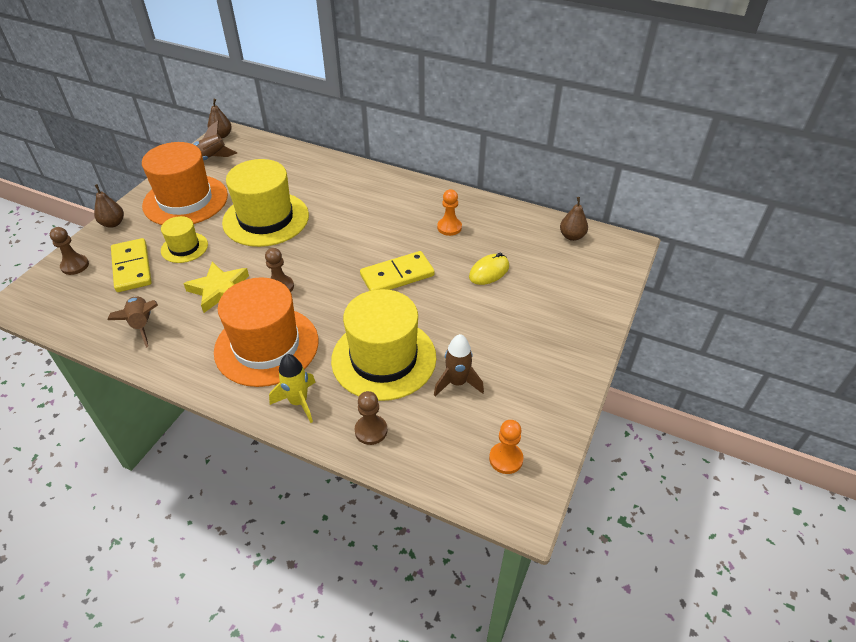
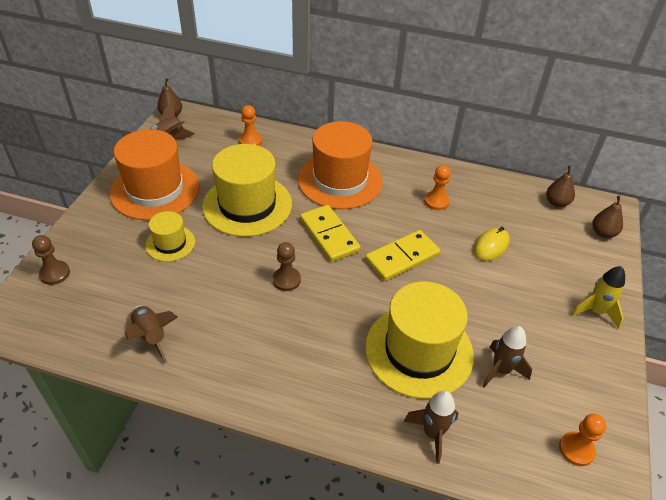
camera: 10 degrees left, 0 degrees up
brown pear [94,184,124,228] -> brown pear moved to [593,196,623,238]
yellow domino [111,238,152,292] -> yellow domino moved to [300,205,360,262]
yellow star [183,262,249,313] -> none
orange hat [214,277,318,387] -> orange hat moved to [298,121,383,209]
yellow rocket [269,354,316,423] -> yellow rocket moved to [571,266,625,329]
brown pawn [354,391,387,445] -> brown rocket [403,390,458,464]
none -> orange pawn [239,105,262,146]

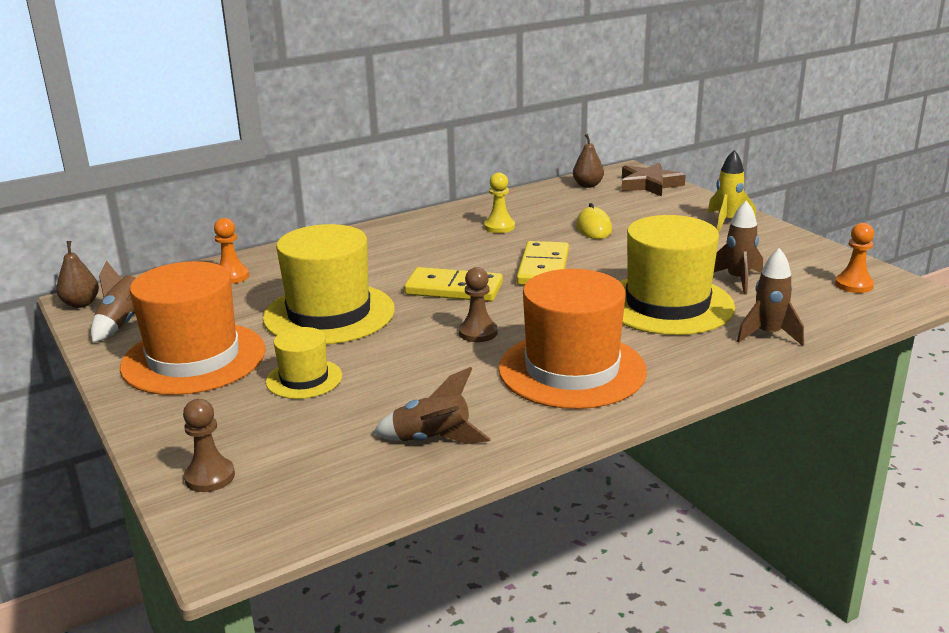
camera: 45 degrees left, 20 degrees down
orange hat [298,121,383,209] -> orange hat moved to [498,269,647,409]
orange pawn [424,165,451,210] -> yellow pawn [484,173,515,233]
brown pear [593,196,623,238] -> brown star [622,163,686,197]

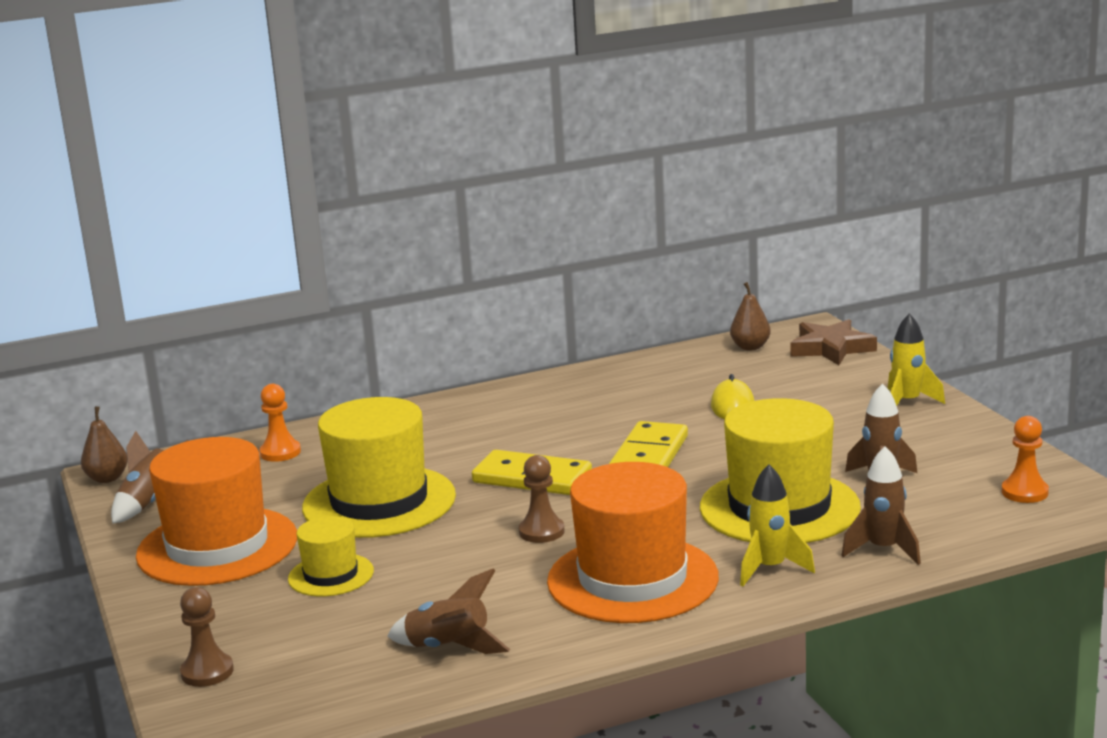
camera: 10 degrees right, 5 degrees down
yellow pawn [484,173,515,233] -> none
none -> yellow rocket [740,464,815,586]

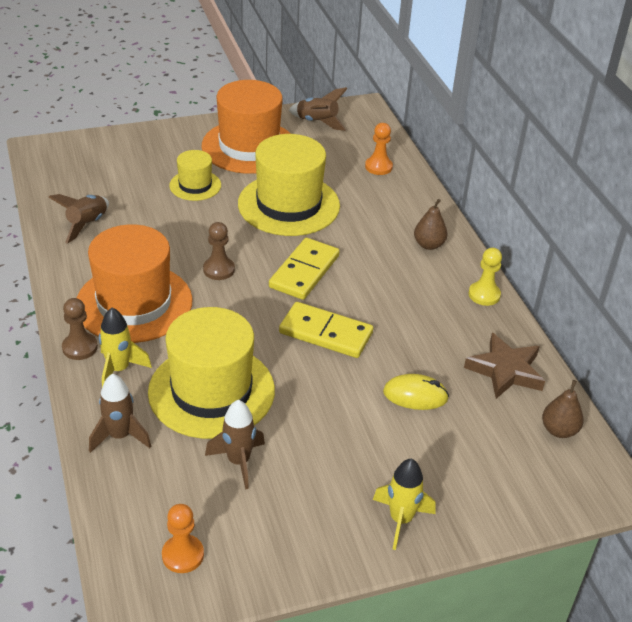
camera: 90 degrees right, 20 degrees up
brown pear [81,406,128,483] -> brown pear moved to [414,199,447,250]
brown pawn [180,587,234,687] -> brown pawn moved to [62,298,98,360]
brown star [790,319,877,365] -> brown star moved to [464,333,545,399]
none -> yellow pawn [469,248,502,306]

